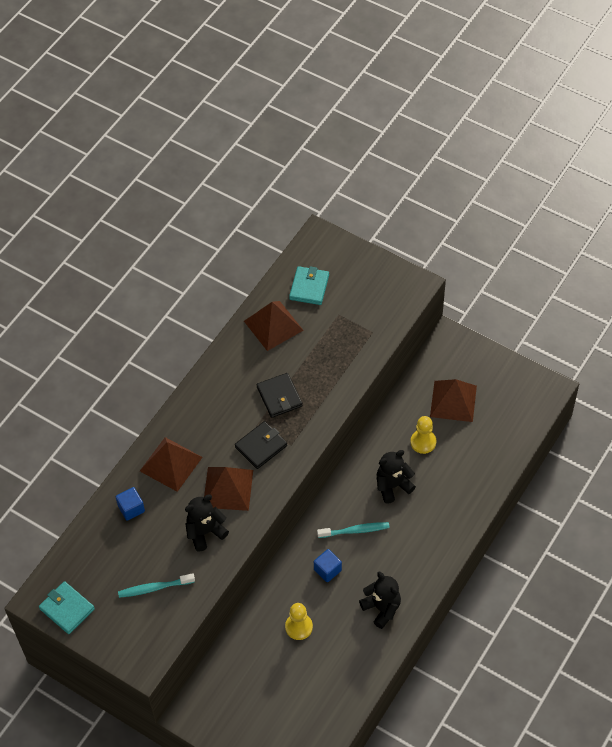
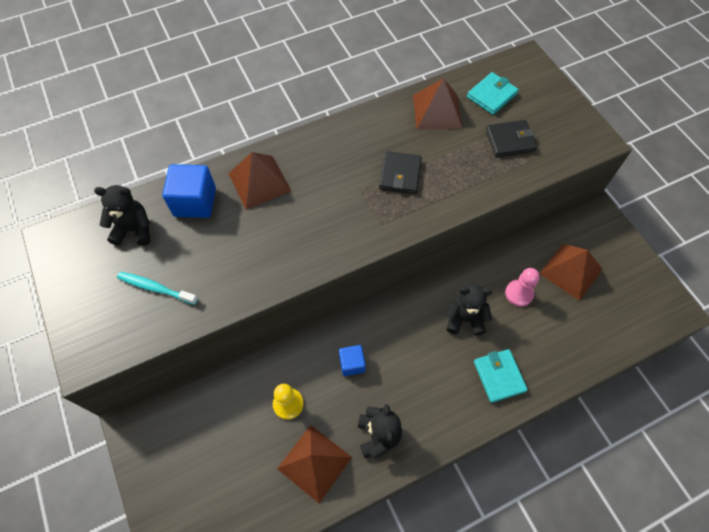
camera: 30 degrees right, 5 degrees up
turquoise wallet [39,581,95,634] -> turquoise wallet moved to [474,349,528,403]
blue cube [116,487,145,521] -> blue cube [162,164,216,218], size x1.68
black teddy bear [185,494,229,552] -> black teddy bear moved to [94,185,150,246]
brown pyramid [204,467,253,511] -> brown pyramid moved to [277,425,352,503]
black wallet [235,421,287,469] -> black wallet moved to [486,120,537,157]
turquoise toothbrush [317,522,390,538] -> none
yellow pawn [411,416,436,454] -> pink pawn [505,268,540,307]

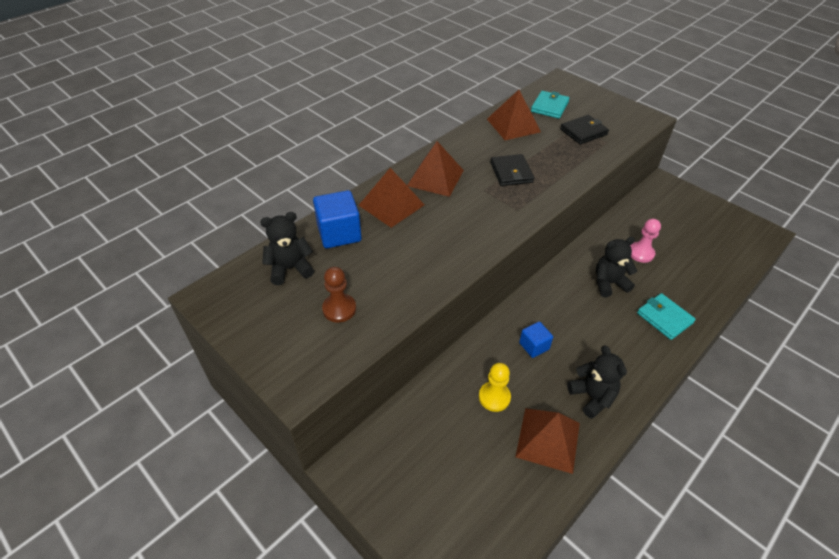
camera: 20 degrees left, 15 degrees down
turquoise toothbrush [117,272,198,305] -> brown pawn [322,267,356,323]
brown pyramid [540,244,603,301] -> brown pyramid moved to [407,141,464,197]

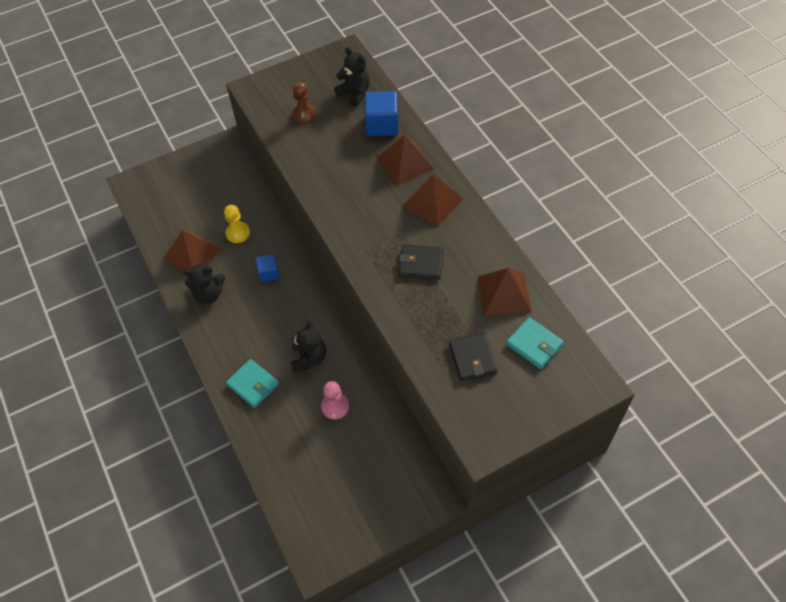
camera: 110 degrees right, 10 degrees up
black teddy bear [260,212,314,285] -> black teddy bear turned 45 degrees counterclockwise [334,47,370,107]
turquoise wallet [637,293,696,340] -> turquoise wallet turned 60 degrees clockwise [226,359,279,408]

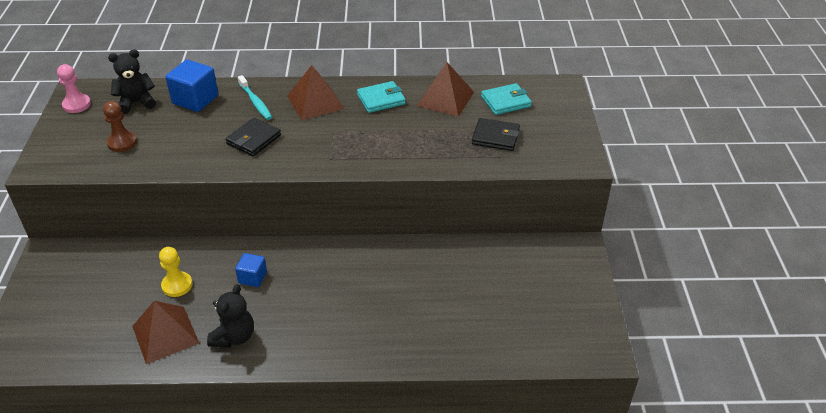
camera: 65 degrees left, 15 degrees down
turquoise wallet [226,359,279,408] -> turquoise wallet moved to [357,81,406,113]
black teddy bear [291,320,326,373] -> none
pink pawn [321,381,349,420] -> pink pawn moved to [57,64,91,113]
brown pyramid [377,134,434,186] -> turquoise toothbrush [238,75,272,120]
black wallet [399,244,443,280] -> black wallet moved to [225,118,281,156]

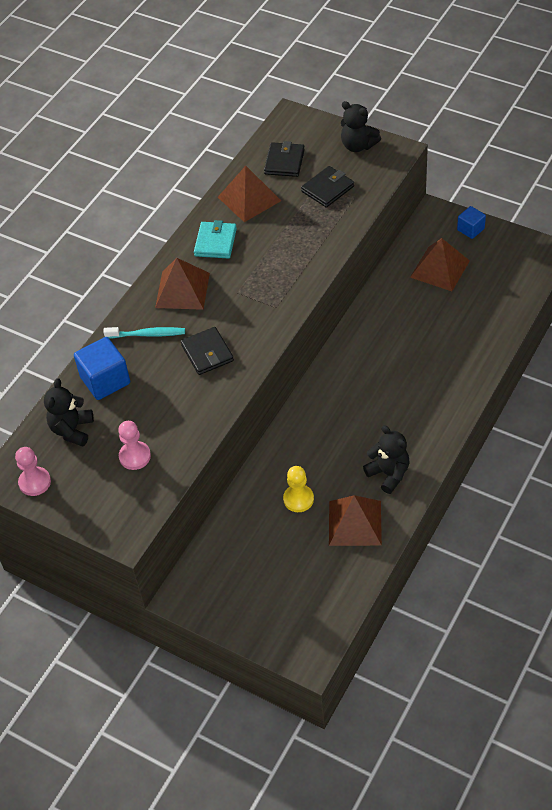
camera: 55 degrees left, 10 degrees up
brown pawn [103,101,137,152] -> pink pawn [118,421,151,470]
blue cube [235,253,267,287] -> blue cube moved to [457,206,486,239]
turquoise wallet [481,83,532,115] -> black wallet [264,141,305,177]
none -> black teddy bear [341,101,381,152]
none -> brown pyramid [410,238,470,291]

